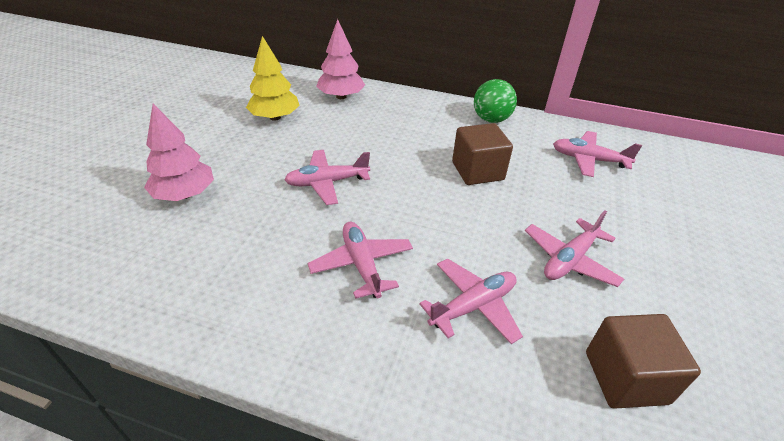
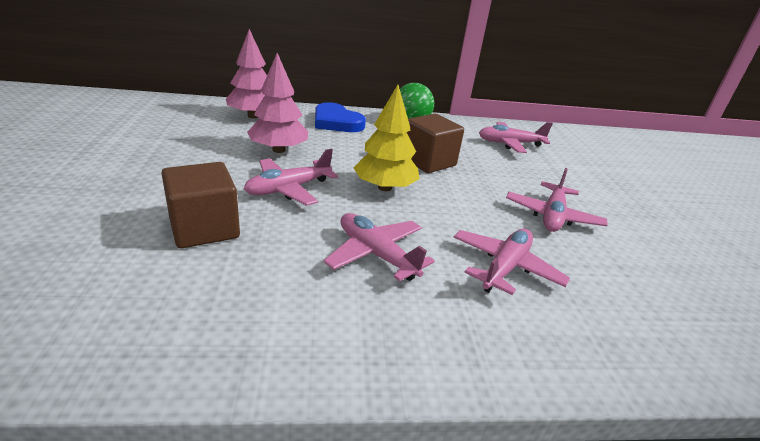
camera: 25 degrees left, 10 degrees down
pink tree [144,104,214,201] -> pink tree moved to [247,53,308,153]
yellow tree [246,36,300,121] -> yellow tree moved to [353,85,420,191]
brown cube [586,314,701,409] -> brown cube moved to [161,162,240,248]
none -> blue heart [315,102,366,132]

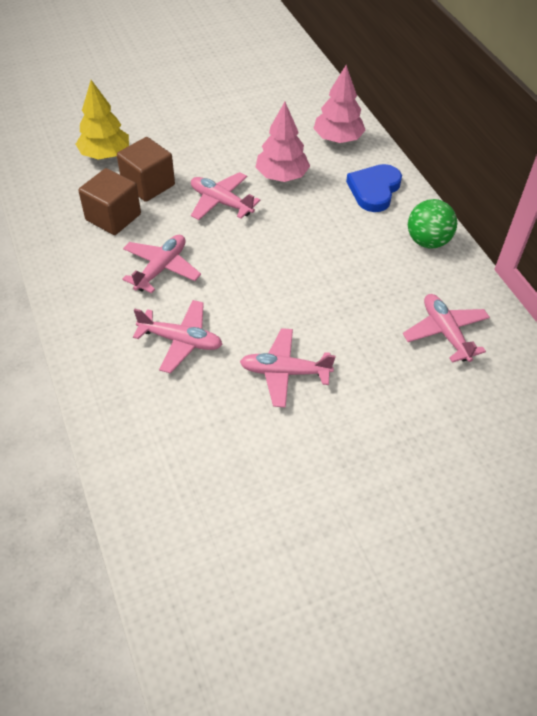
camera: 75 degrees right, 20 degrees up
yellow tree [353,85,420,191] -> yellow tree moved to [76,80,129,159]
brown cube [407,114,464,173] -> brown cube moved to [78,168,141,235]

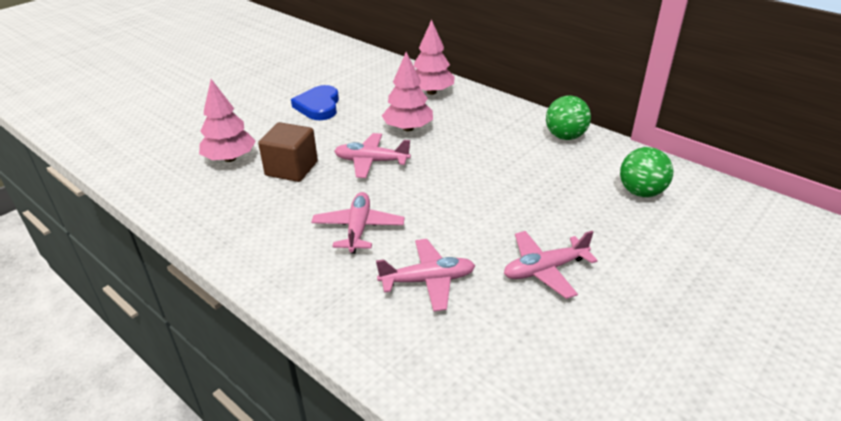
camera: 25 degrees left, 15 degrees down
yellow tree [76,80,129,159] -> pink tree [199,79,256,162]
brown cube [78,168,141,235] -> none
blue heart [346,164,402,212] -> blue heart moved to [291,85,339,120]
pink plane [403,294,490,363] -> green ball [620,147,673,197]

